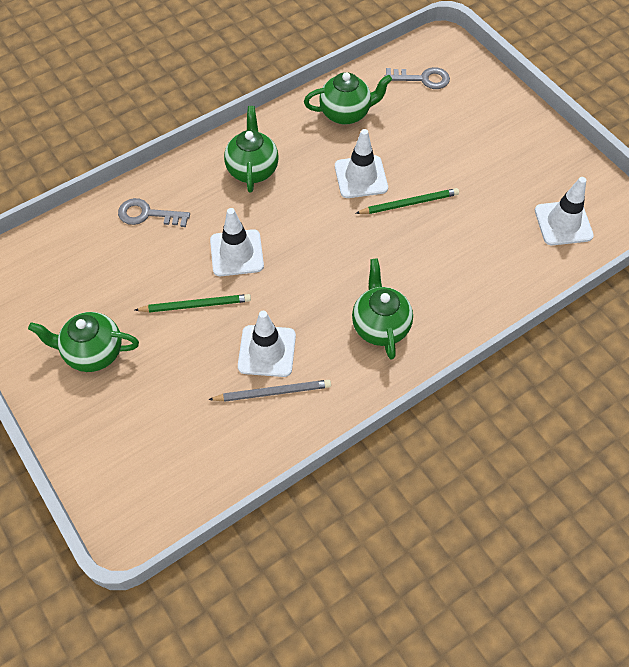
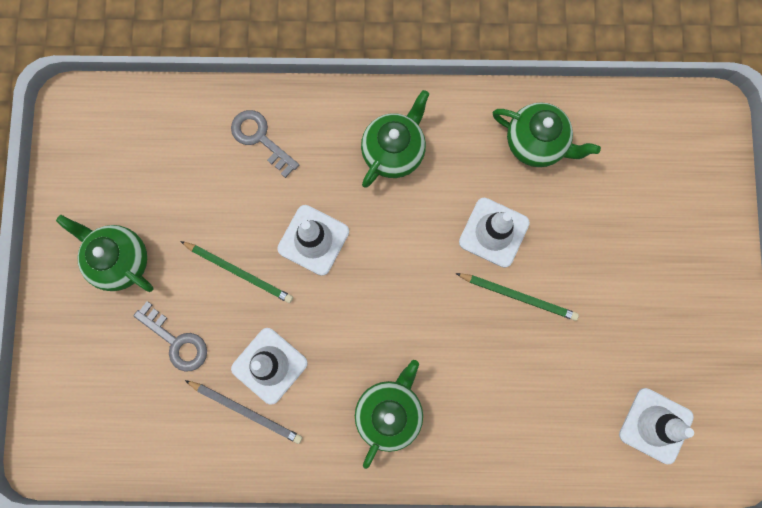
camera: 35 degrees right, 20 degrees up
grey key [385,67,450,89] -> grey key moved to [133,301,207,372]

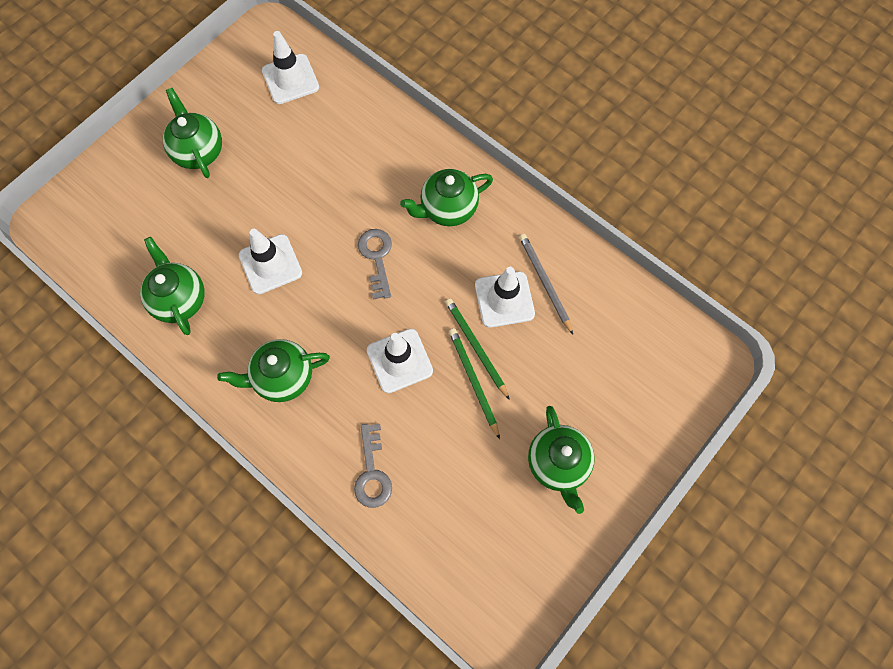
camera: 140 degrees left, 10 degrees down
grey key [133,301,207,372] -> grey key moved to [358,229,392,300]
green pencil [456,273,579,321] -> green pencil moved to [445,298,510,400]
none -> green teapot [163,88,222,178]

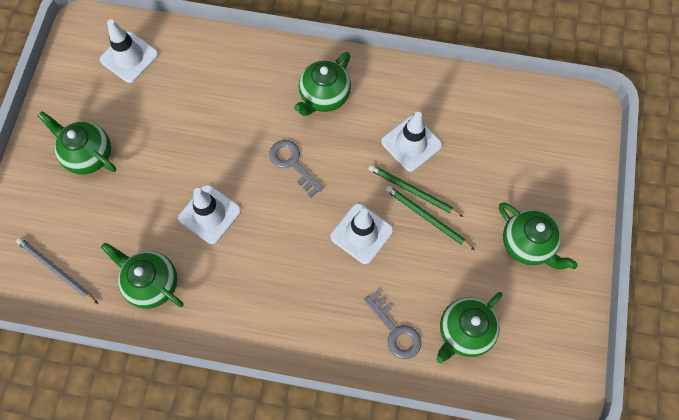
camera: 30 degrees left, 0 degrees up
green teapot [217,339,330,402] -> green teapot moved to [436,292,502,363]
grey pencil [519,234,573,334] -> grey pencil moved to [16,237,98,304]

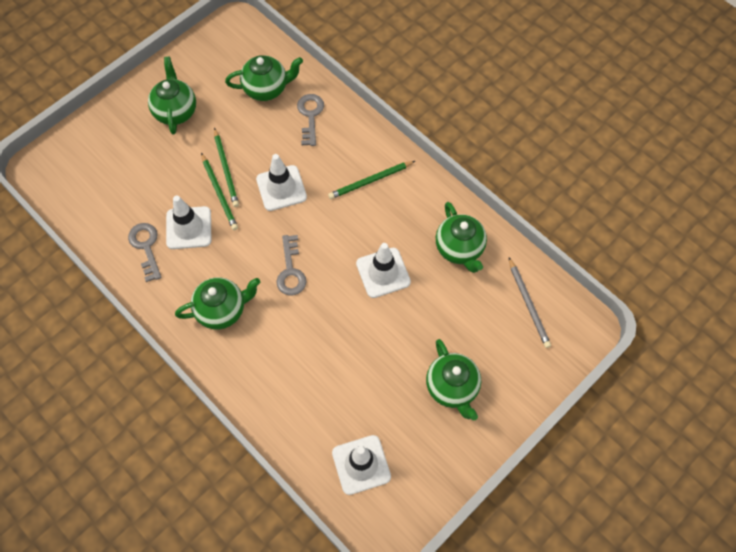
camera: 145 degrees left, 5 degrees down
none -> grey key [128,223,161,282]
none -> green pencil [328,161,415,199]

